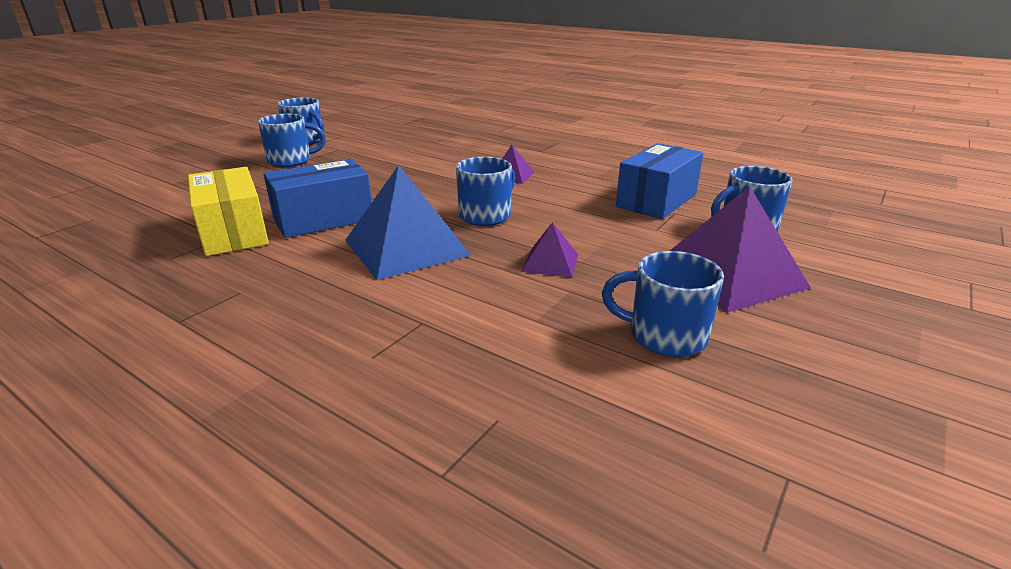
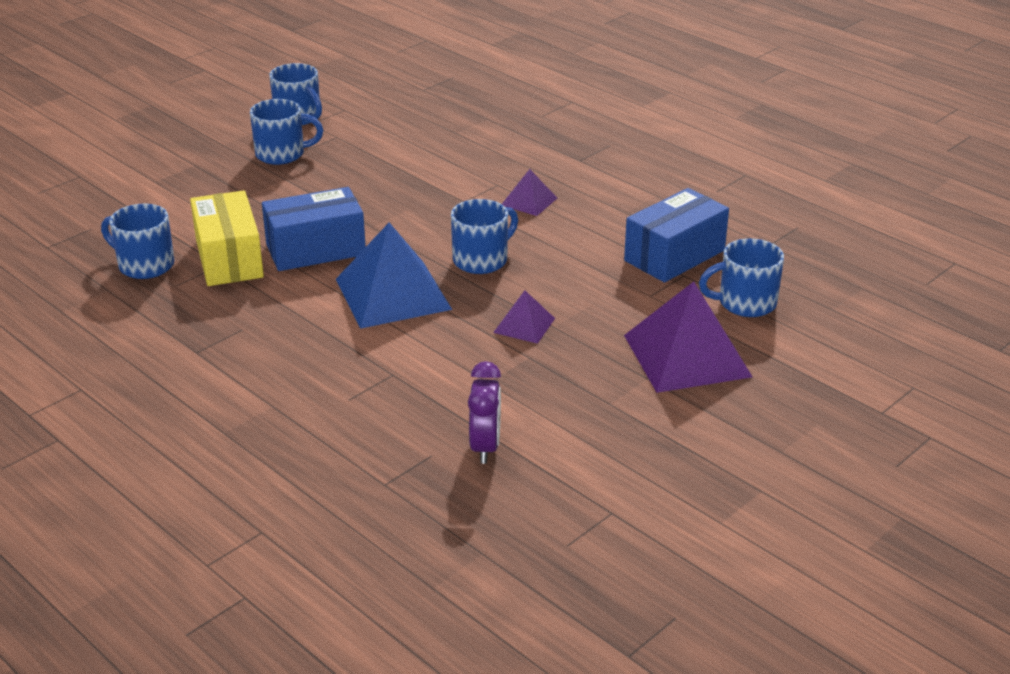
camera: 10 degrees right, 5 degrees up
blue mug [602,251,724,357] -> blue mug moved to [101,204,174,279]
none -> purple clock [468,361,501,464]

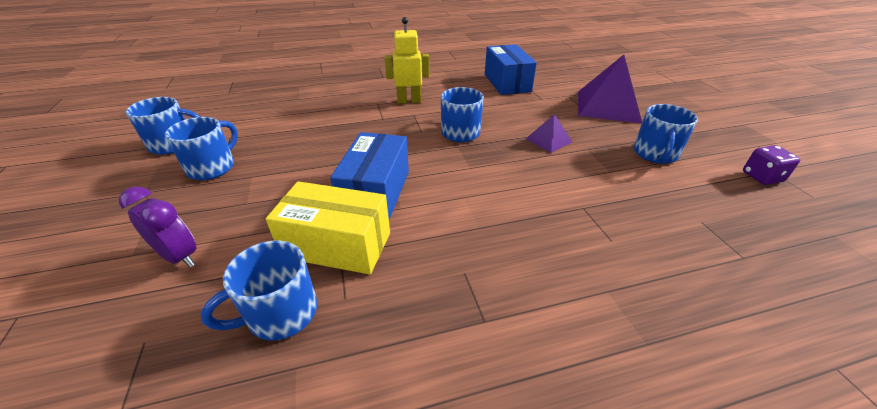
camera: 60 degrees left, 5 degrees up
blue pyramid [336,222,452,329] -> none
purple clock [468,361,501,464] -> purple clock moved to [119,187,197,267]
purple pyramid [502,169,557,216] -> yellow robot [385,17,429,103]
blue mug [699,238,784,317] -> blue mug moved to [634,104,698,164]
none -> purple dice [743,145,800,185]

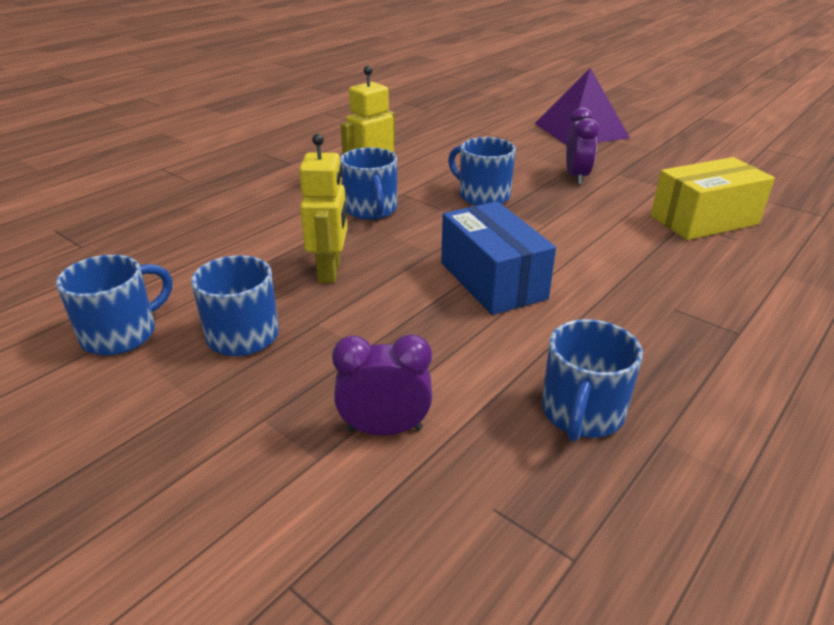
camera: 35 degrees left, 5 degrees down
yellow box [266,181,390,274] -> yellow box moved to [651,157,775,240]
blue box [485,44,537,95] -> none
purple pyramid [526,114,572,153] -> purple clock [566,107,599,185]
blue mug [634,104,698,164] -> blue mug moved to [340,147,397,220]
purple dice [743,145,800,185] -> none
none -> yellow robot [299,134,347,283]

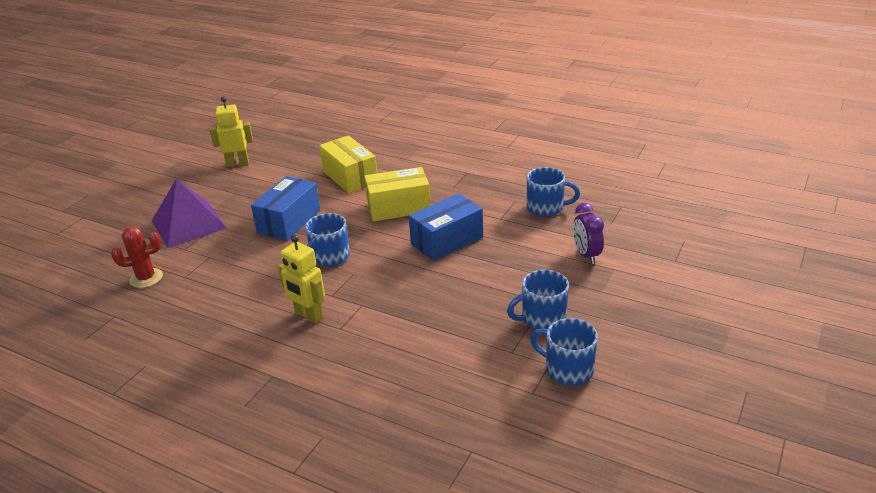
camera: 100 degrees left, 0 degrees up
yellow robot [299,134,347,283] -> yellow robot moved to [210,96,253,167]
blue mug [340,147,397,220] -> none
purple clock [566,107,599,185] -> blue box [251,176,320,241]
none -> red cactus [111,227,163,288]
none -> yellow box [364,167,431,221]

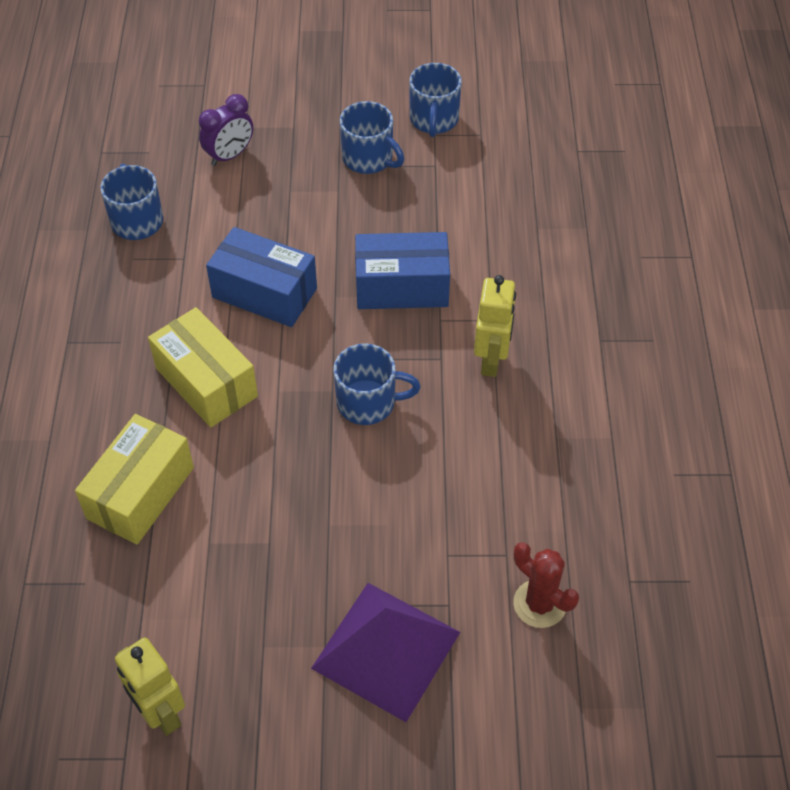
camera: 120 degrees left, 20 degrees up
blue box [251,176,320,241] -> blue box moved to [355,232,450,309]

